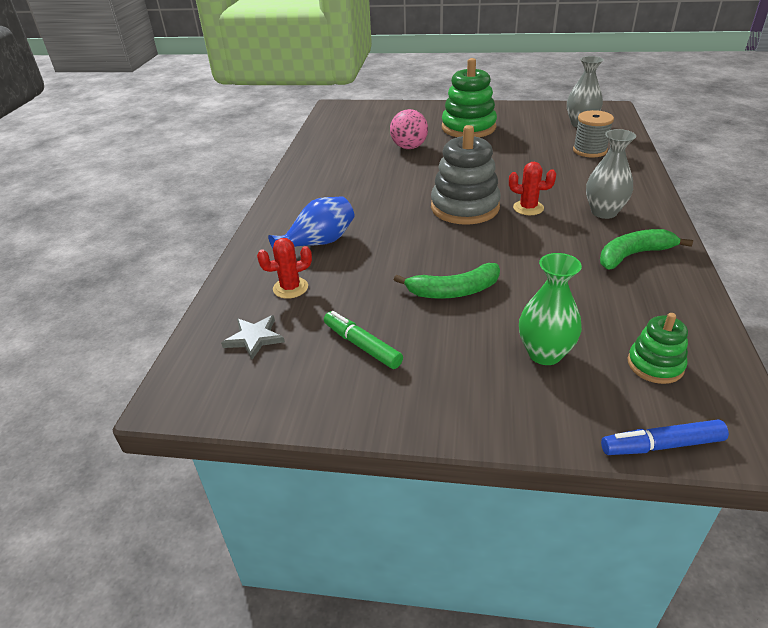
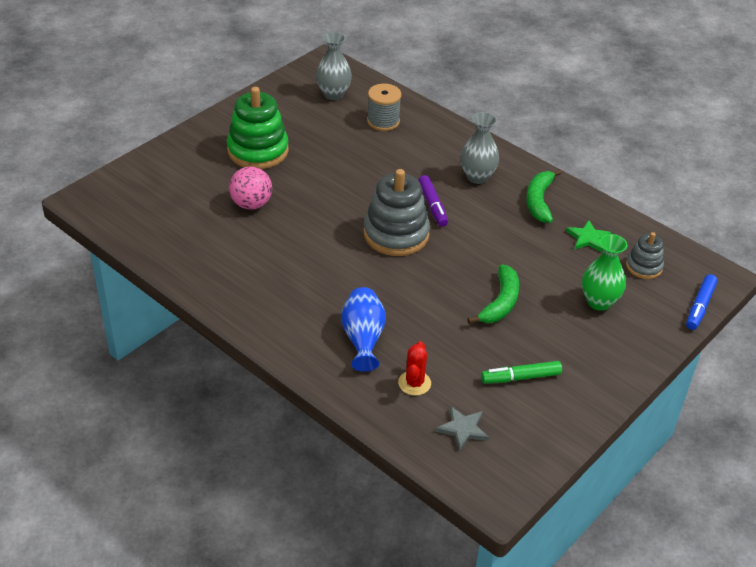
camera: 60 degrees left, 5 degrees up
red cactus [509,162,556,215] -> purple marker [418,175,448,227]
green stacking toy [628,313,688,384] -> grey stacking toy [626,232,664,279]
none -> green star [566,220,611,252]

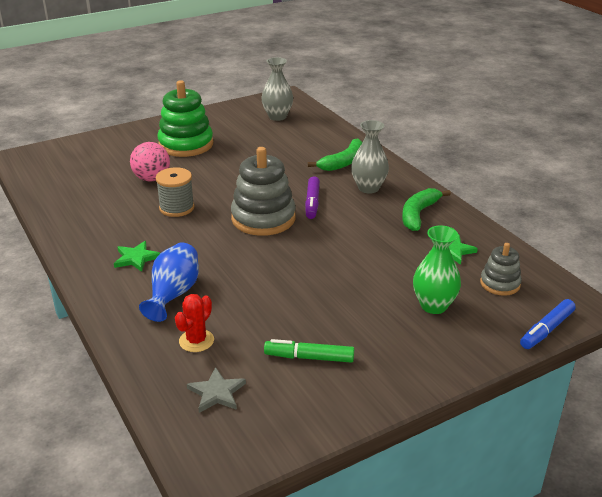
camera: 20 degrees right, 10 degrees down
grey spool [367,84,401,131] -> grey spool moved to [156,167,195,217]
green banana [467,264,519,324] -> green banana moved to [308,138,362,171]
none -> green star [114,241,160,272]

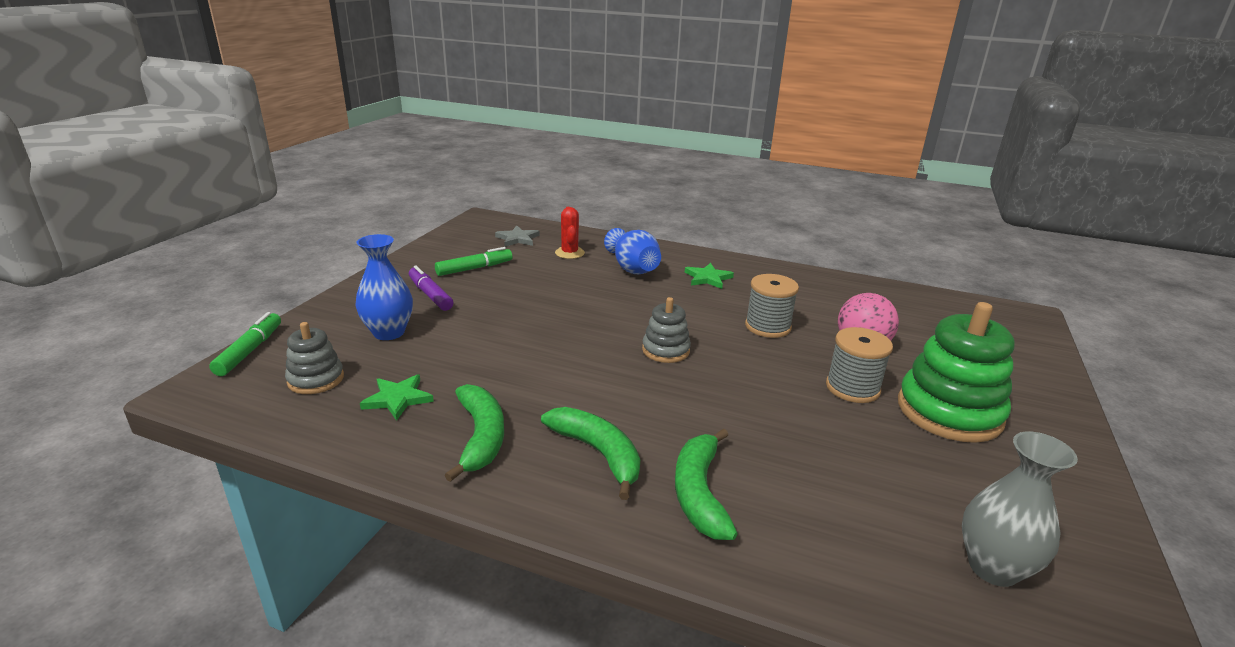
camera: 140 degrees right, 5 degrees down
grey stacking toy [231,147,296,236] -> grey stacking toy [642,297,691,363], size x0.54
purple marker [305,176,320,219] -> purple marker moved to [409,266,453,311]
grey vase [351,120,389,194] -> green banana [541,407,640,500]
green vase [413,226,461,314] -> blue vase [355,234,413,340]
blue marker [520,299,576,349] -> green marker [209,312,281,376]
none -> grey spool [826,327,893,403]

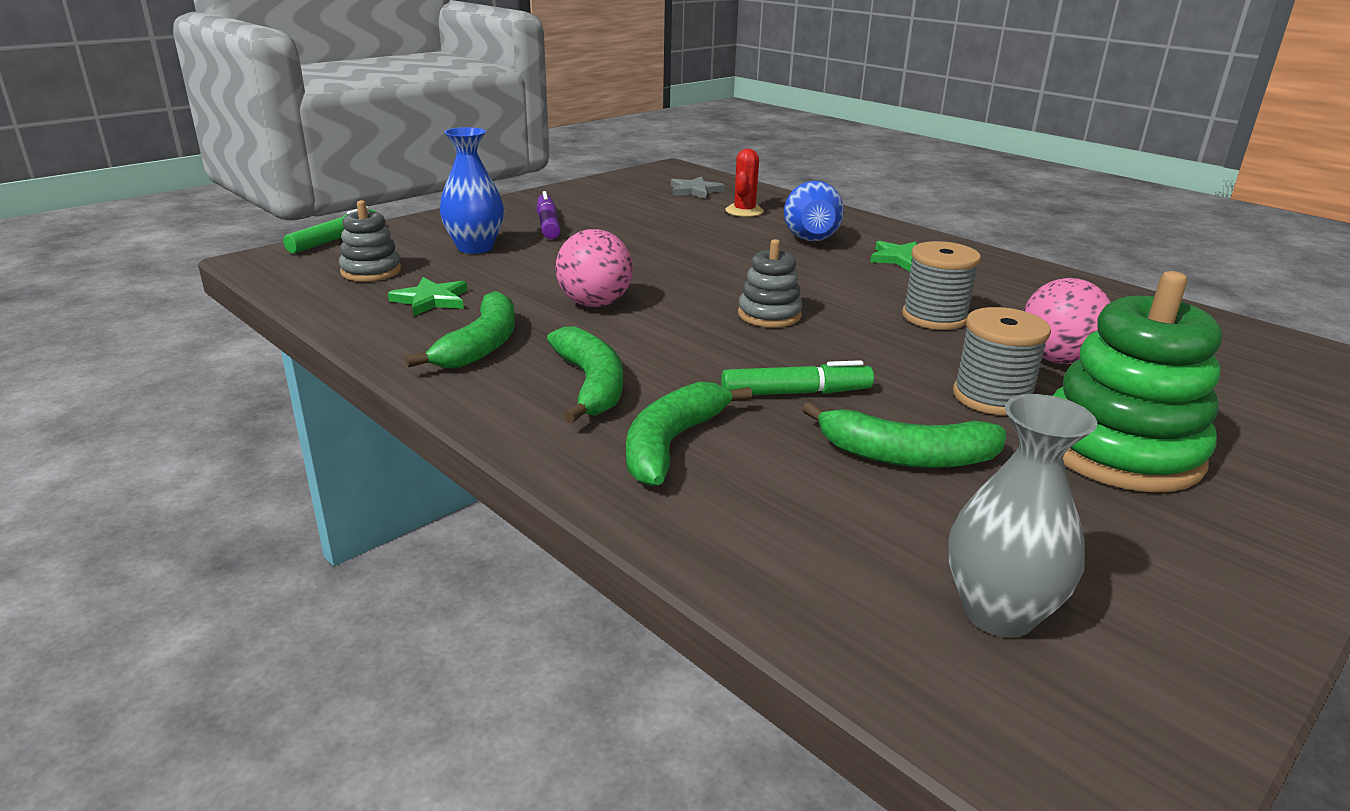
camera: 25 degrees right, 0 degrees up
green marker [435,247,513,276] -> green marker moved to [721,360,874,395]
none -> pink ball [555,229,633,307]
none -> green banana [802,402,1006,468]

